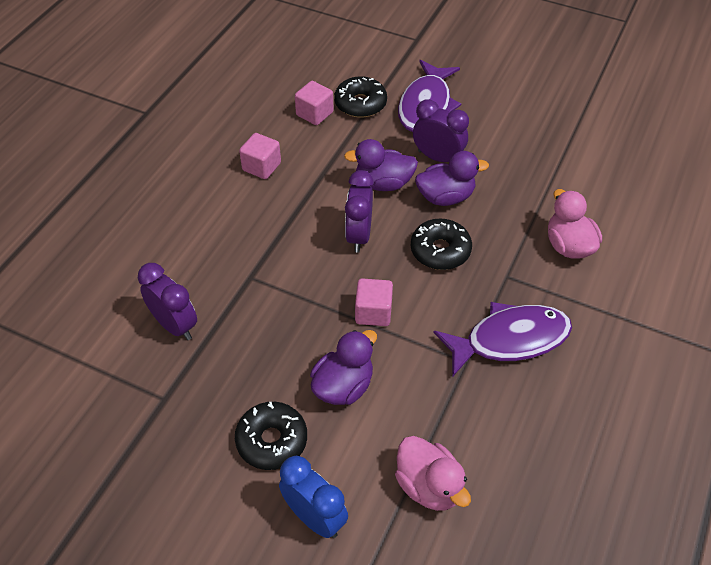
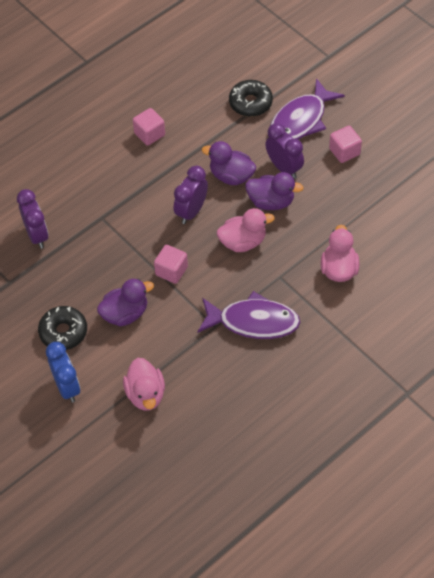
camera: 25 degrees right, 5 degrees up
pink cube [295,81,333,125] -> pink cube moved to [329,126,362,163]
black donut [411,219,472,270] -> pink duck [217,208,275,252]

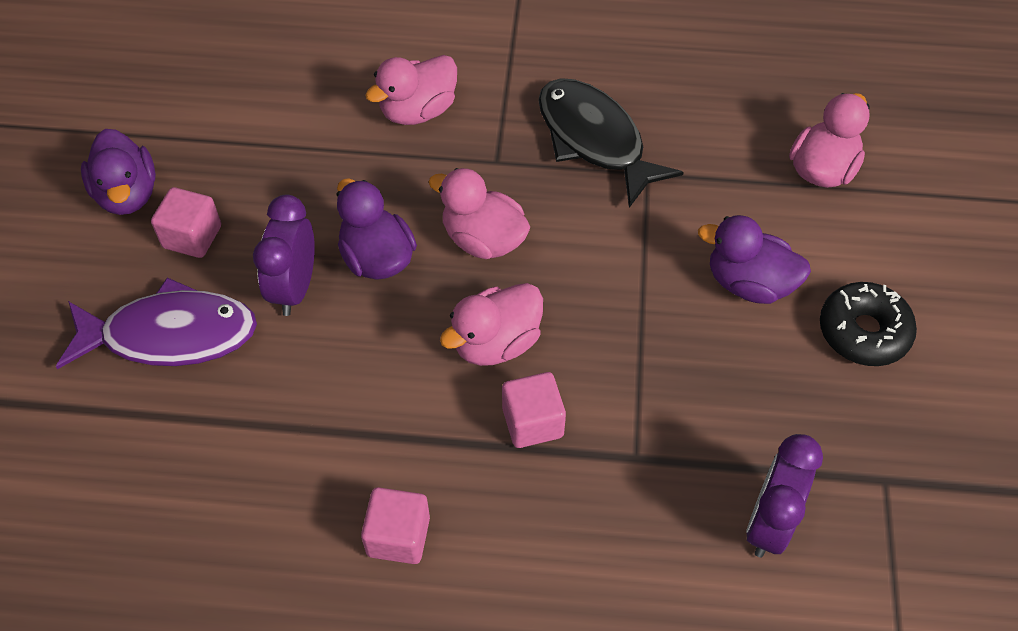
camera: 135 degrees left, 0 degrees up
blue clock [46,342,80,403] -> none
pink cube [154,245,188,284] -> pink cube moved to [502,372,566,448]
purple clock [174,166,208,224] -> pink duck [440,283,543,366]
purple fish [198,291,300,339] -> black fish [538,78,684,208]
purple duck [202,141,256,185] -> purple duck moved to [81,129,156,215]
black donut [229,80,273,117] -> none

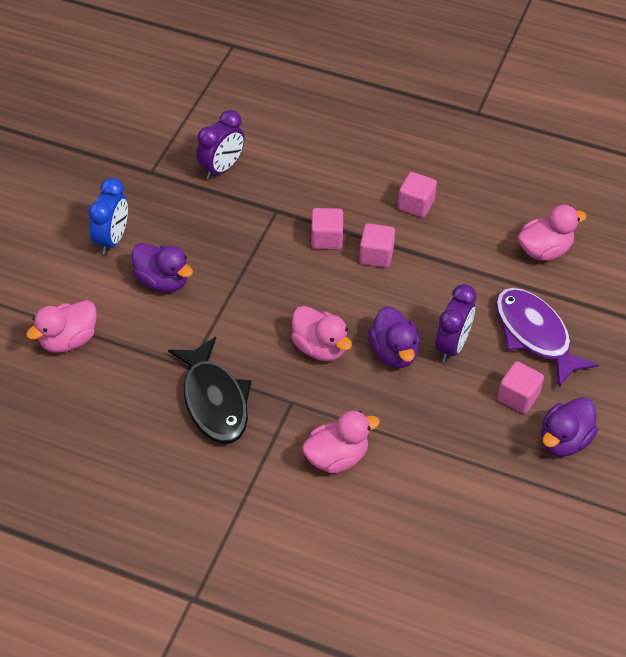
camera: 165 degrees left, 5 degrees down
purple fish [56,277,257,369] -> purple fish turned 45 degrees clockwise [495,288,599,387]
purple duck [81,129,156,215] -> purple duck turned 135 degrees counterclockwise [541,397,598,457]
pink duck [440,283,543,366] -> pink duck moved to [518,205,587,261]
black donut [820,282,917,366] -> blue clock [88,178,128,255]
none -> pink cube [359,223,395,268]

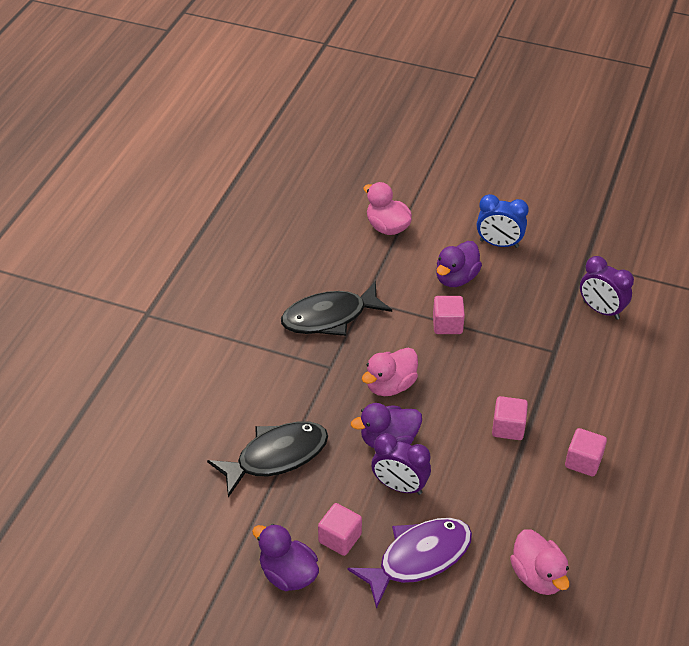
camera: 90 degrees right, 5 degrees down
pink duck [302,411,380,474] -> none
pink cube [311,208,343,250] -> pink cube moved to [433,296,465,334]
none -> black fish [207,421,328,497]

